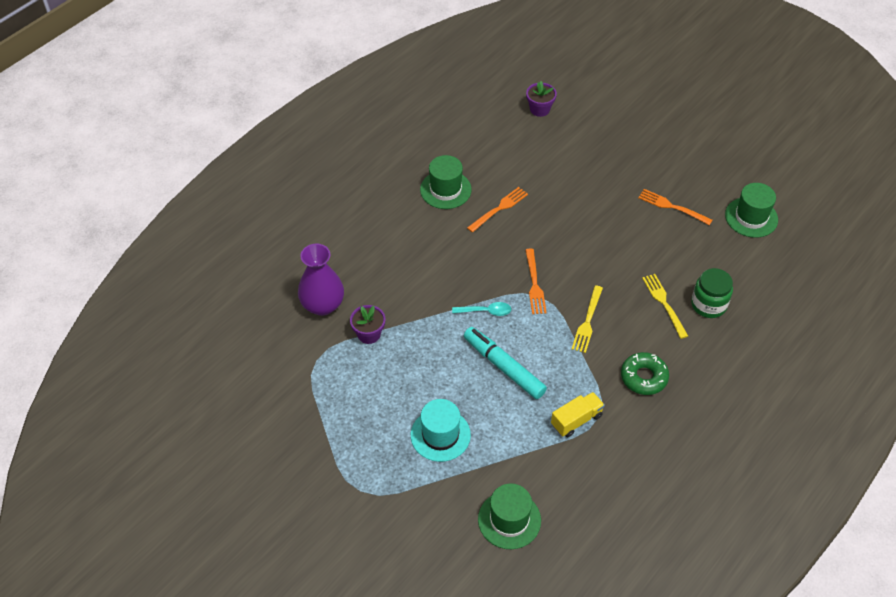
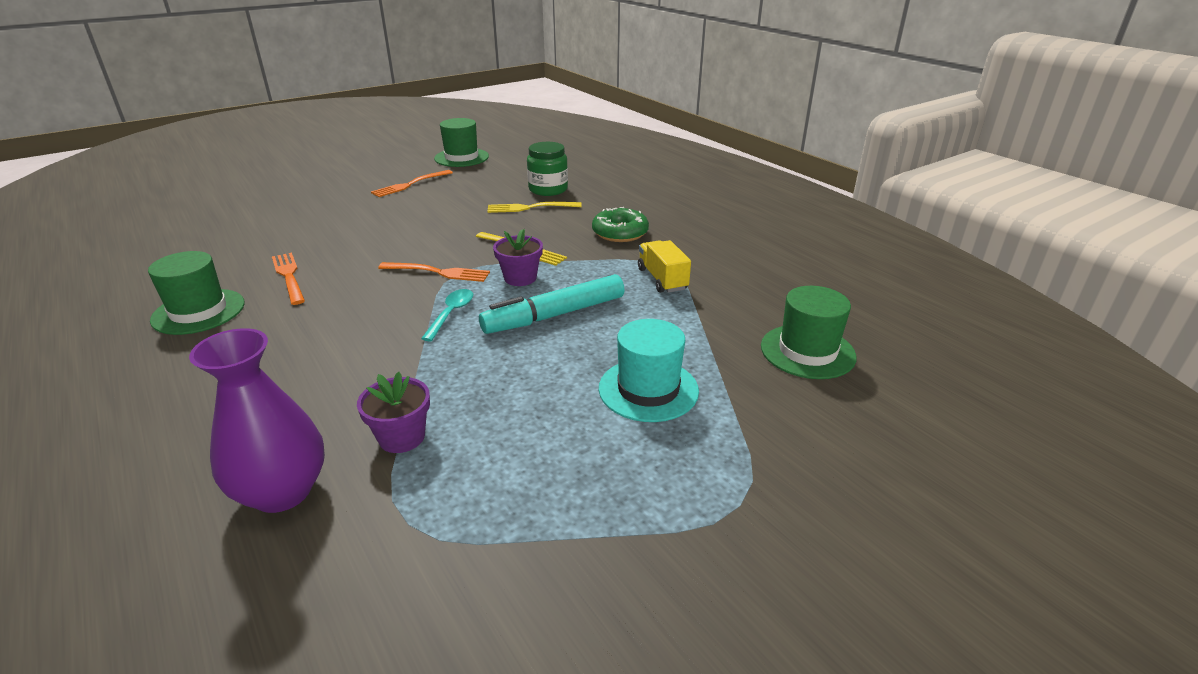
camera: 75 degrees left, 20 degrees down
purple flower pot [526,81,557,117] -> purple flower pot moved to [493,229,543,286]

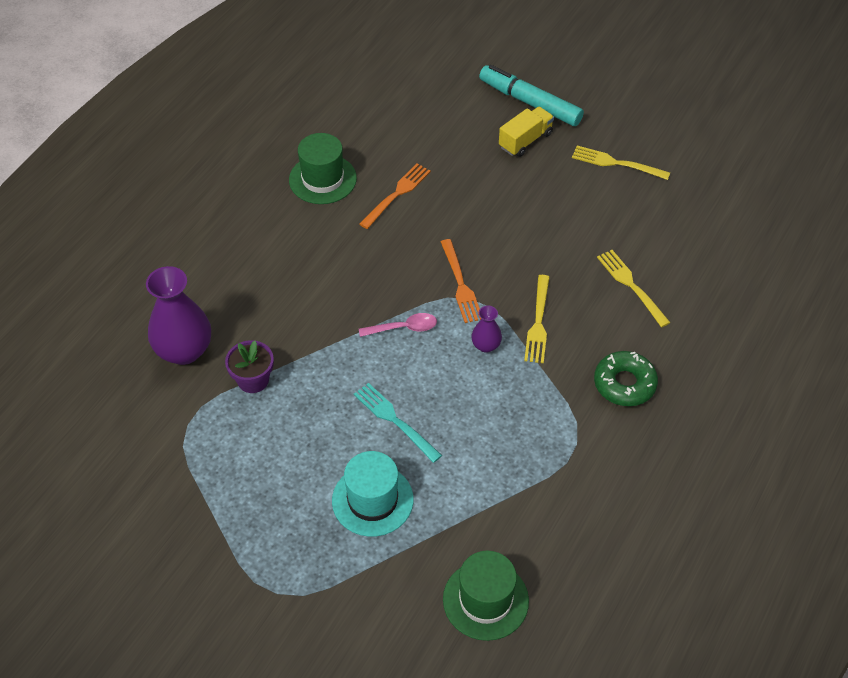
camera: 65 degrees right, 20 degrees up
orange fork [371,170,453,197] -> yellow fork [572,146,670,180]
turquoise spoon [421,289,473,341] -> pink spoon [359,313,437,337]
green hat [434,118,489,167] -> none
turquoise marker [479,274,625,334] -> turquoise marker moved to [479,65,584,126]
purple flower pot [493,229,543,286] -> purple vase [471,306,502,353]
green jar [527,142,568,196] -> none
yellow truck [638,240,691,293] -> yellow truck moved to [499,107,554,157]
none -> turquoise fork [354,383,442,463]

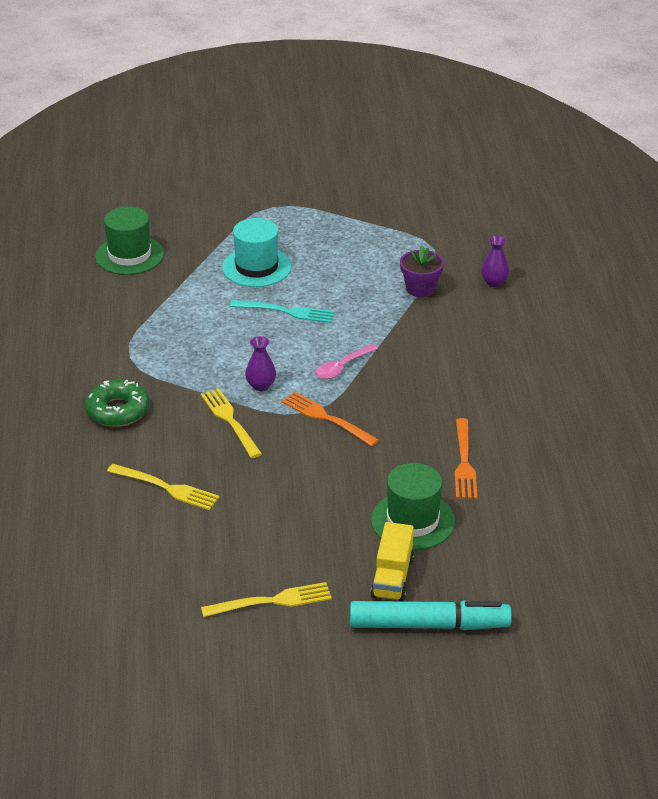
camera: 145 degrees right, 15 degrees down
purple vase [146,266,211,365] -> purple vase [481,235,509,287], size x0.49
green hat [289,133,357,204] -> green hat moved to [371,463,455,550]

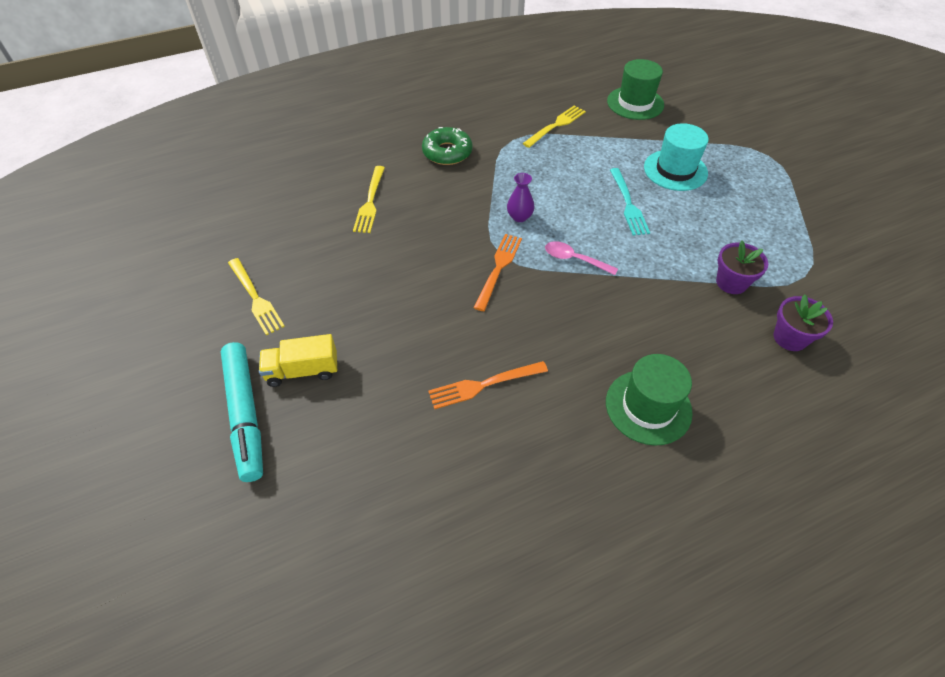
camera: 70 degrees right, 15 degrees up
yellow fork [201,388,262,458] -> yellow fork moved to [523,105,586,148]
green hat [371,463,455,550] -> green hat moved to [606,354,693,446]
purple vase [481,235,509,287] -> purple flower pot [773,294,833,351]

